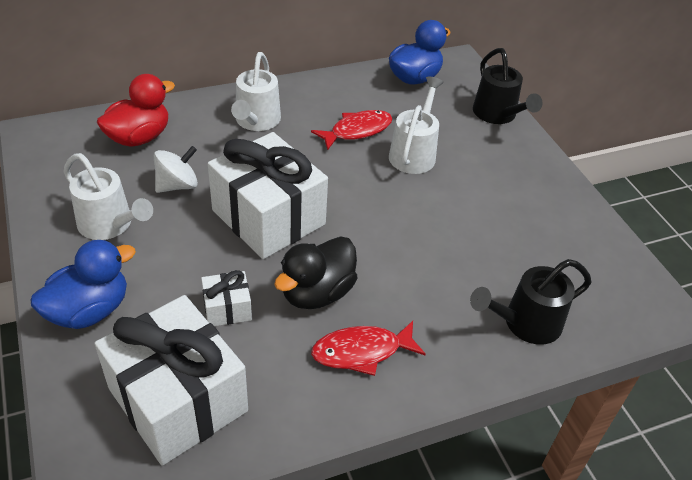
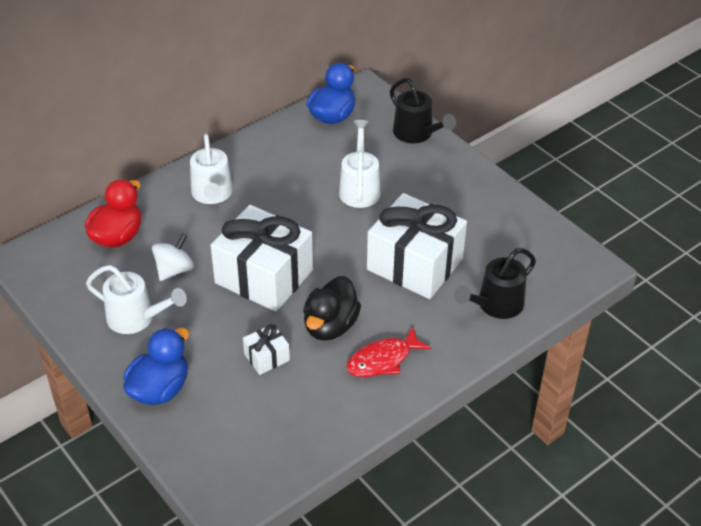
camera: 15 degrees left, 0 degrees up
white gift [95,295,248,466] -> white gift moved to [367,193,467,299]
red fish [311,110,392,151] -> none

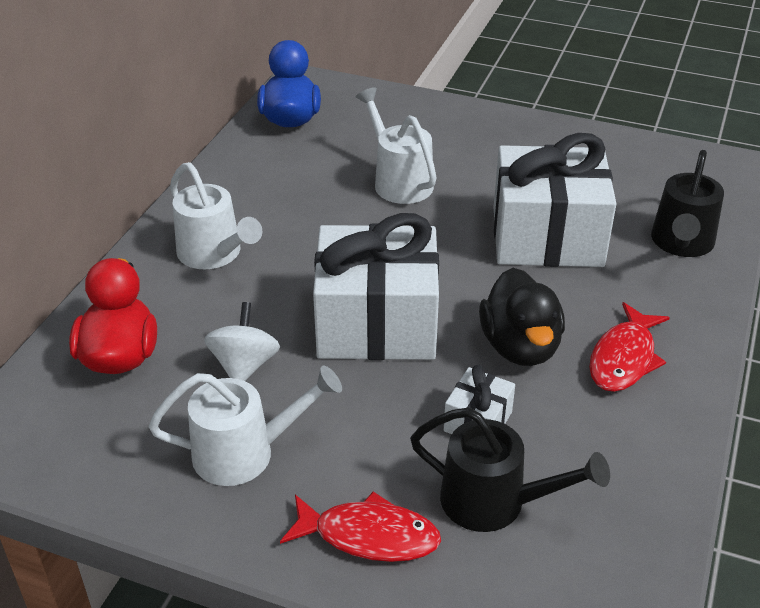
camera: 30 degrees left, 5 degrees down
blue duck [123,328,189,405] -> red fish [280,492,441,562]
black watering can [390,78,456,143] -> black watering can moved to [410,407,610,532]

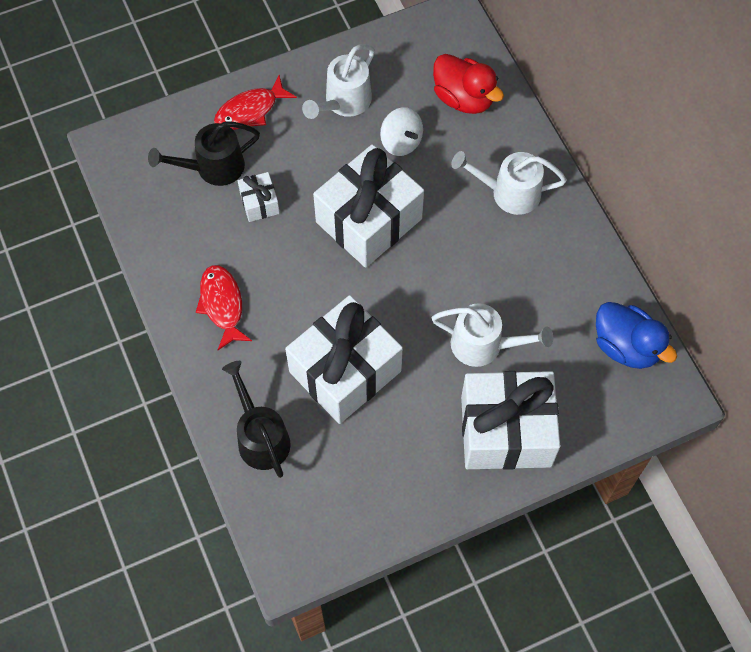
camera: 135 degrees right, 25 degrees up
black duck [479,268,565,366] -> none
none -> white gift [461,371,560,470]

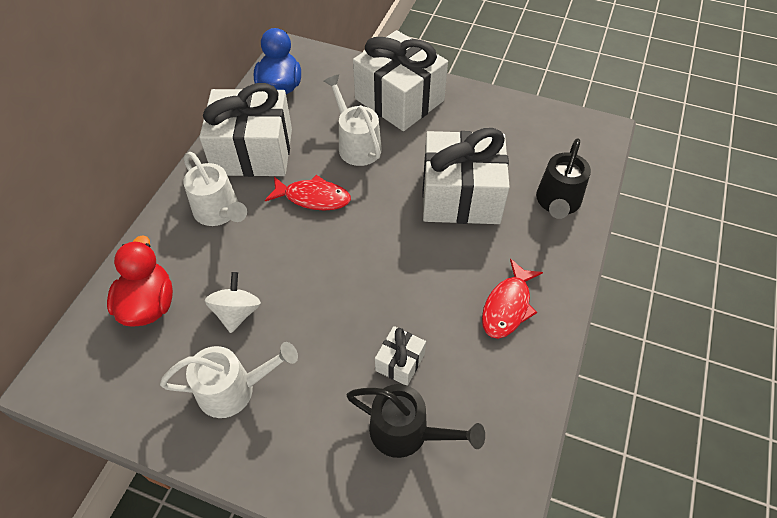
camera: 135 degrees left, 10 degrees down
red fish [214,75,297,130] -> red fish moved to [265,175,351,211]
white gift [313,144,424,268] -> white gift moved to [199,83,292,177]

